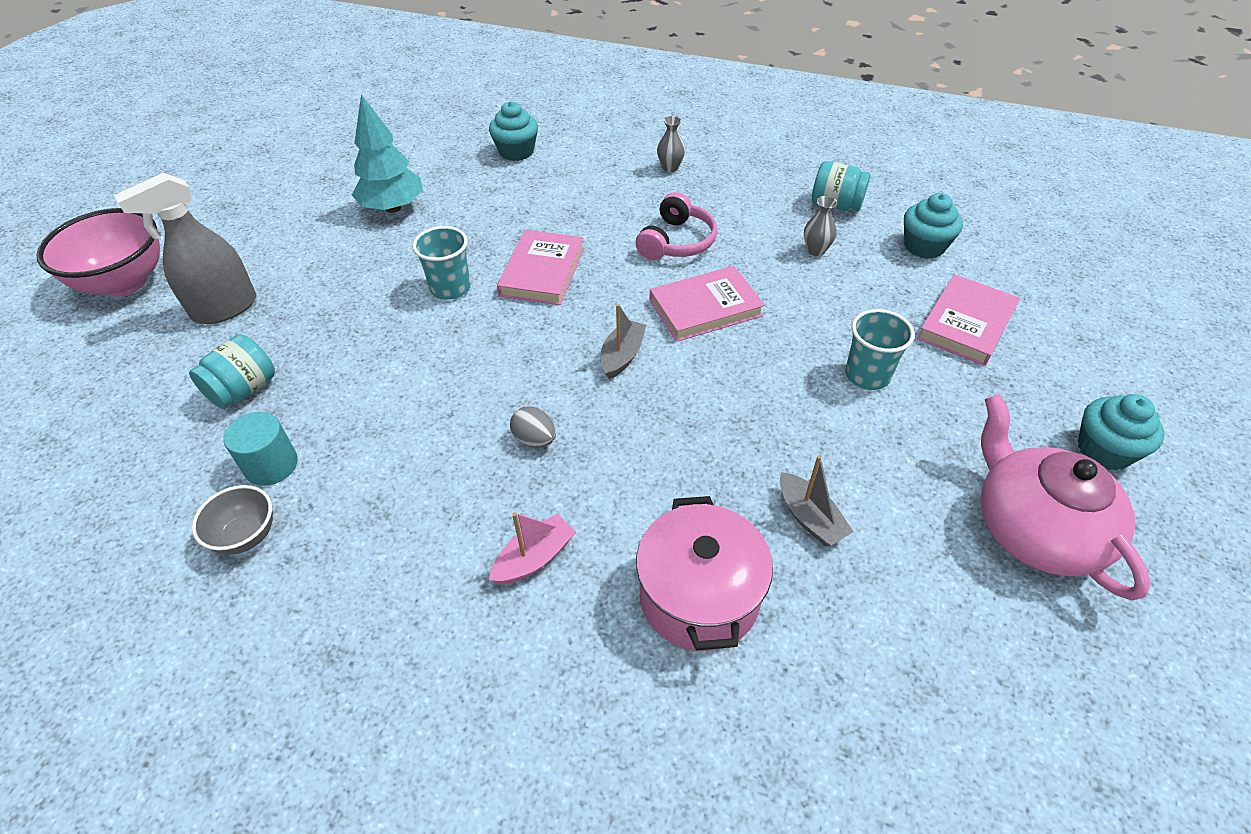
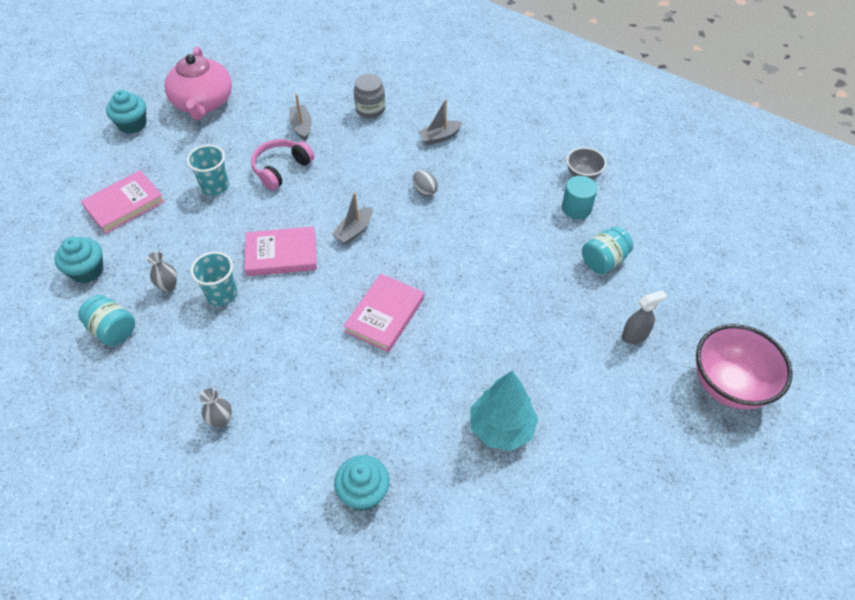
camera: 165 degrees left, 5 degrees up
grey spray bottle [114,173,256,324] -> grey spray bottle [621,291,667,344], size x0.58
turquoise cup [412,226,471,300] -> turquoise cup moved to [190,252,237,306]
pink boat [489,512,576,584] -> grey boat [418,99,463,145]
pink headphones [636,192,717,260] -> pink headphones moved to [251,139,314,190]
pink pot [636,496,773,651] -> grey jar [354,74,385,118]

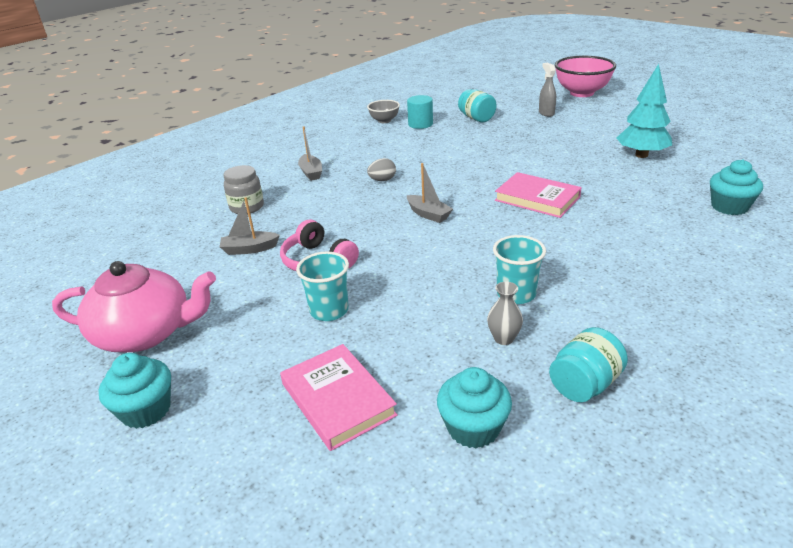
camera: 80 degrees left, 20 degrees down
grey vase [200,388,232,428] -> none
pink book [244,226,317,276] -> none

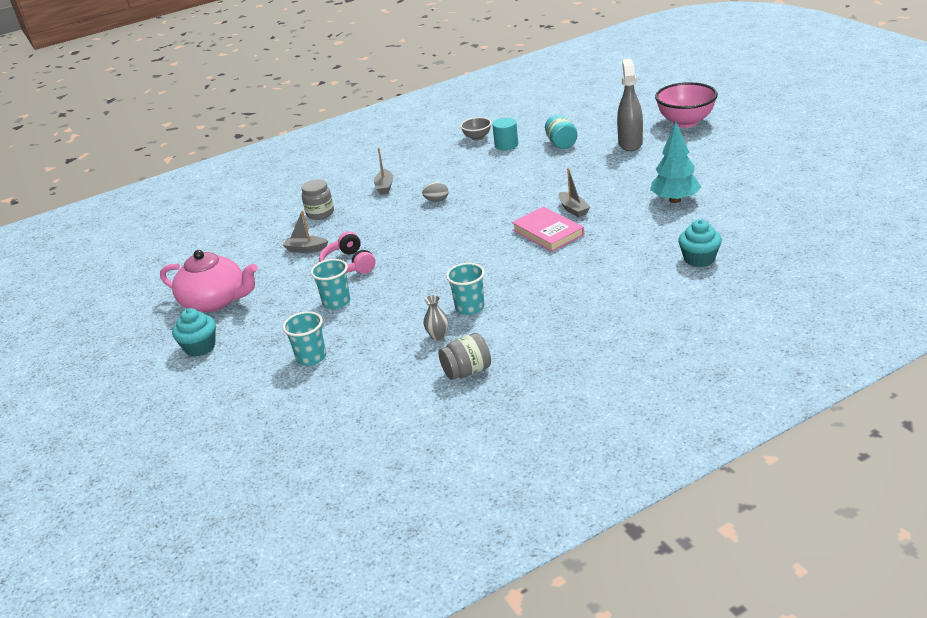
camera: 20 degrees right, 0 degrees up
pink book [280,344,398,451] -> turquoise cup [282,311,326,366]
grey boat [407,163,453,223] -> grey boat moved to [559,168,590,217]
turquoise cupcake [437,367,512,448] -> none
grey spray bottle [539,63,556,117] -> grey spray bottle [617,59,643,151], size x1.73
turquoise jar [549,327,628,402] -> grey jar [438,333,491,380]

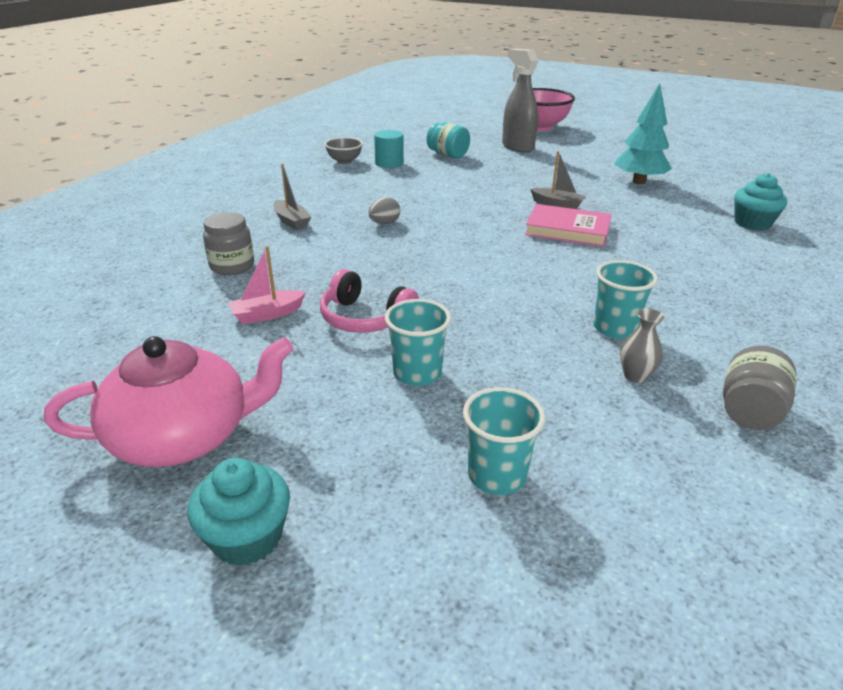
camera: 40 degrees left, 0 degrees up
grey boat [283,210,328,253] -> pink boat [228,246,306,324]

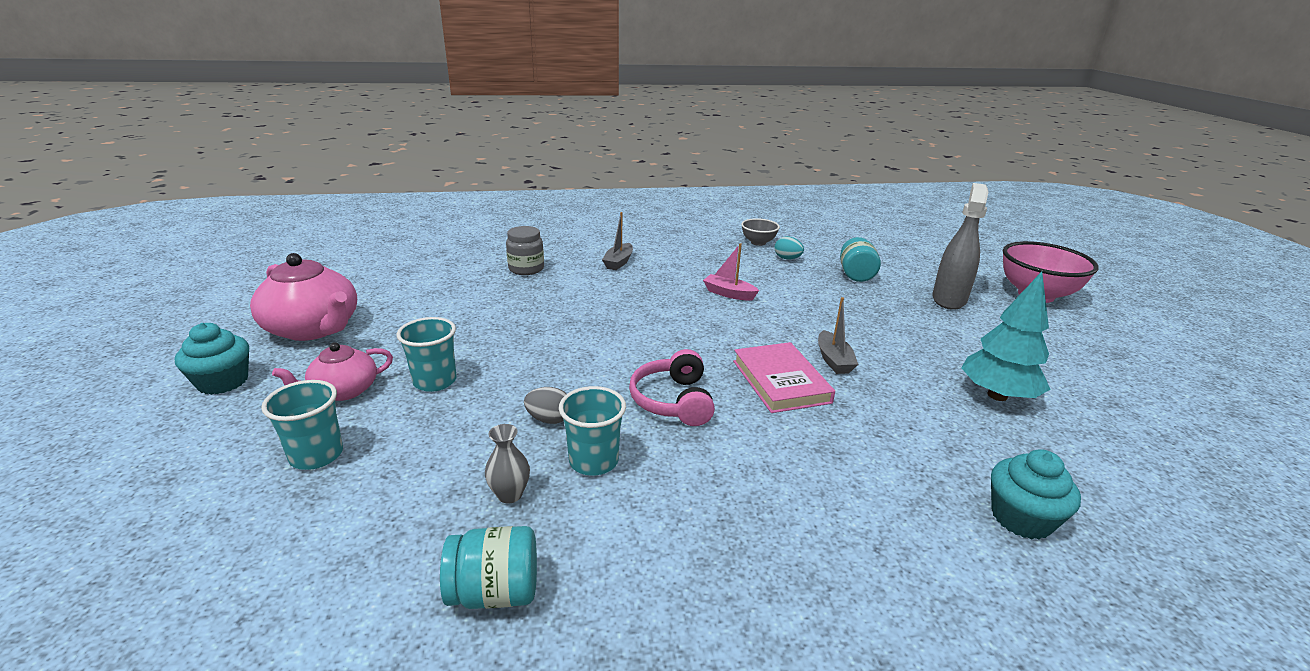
camera: 55 degrees right, 5 degrees down
pink boat [228,246,306,324] -> pink boat moved to [703,243,759,301]
pink headphones [320,269,419,333] -> pink headphones moved to [629,349,715,426]
grey egg [369,197,400,225] -> grey egg moved to [524,387,566,424]
turquoise cylinder [374,130,404,168] -> turquoise egg [775,236,804,259]
grey jar [723,346,797,430] -> turquoise jar [440,526,537,609]
none -> pink teapot [272,342,393,401]

